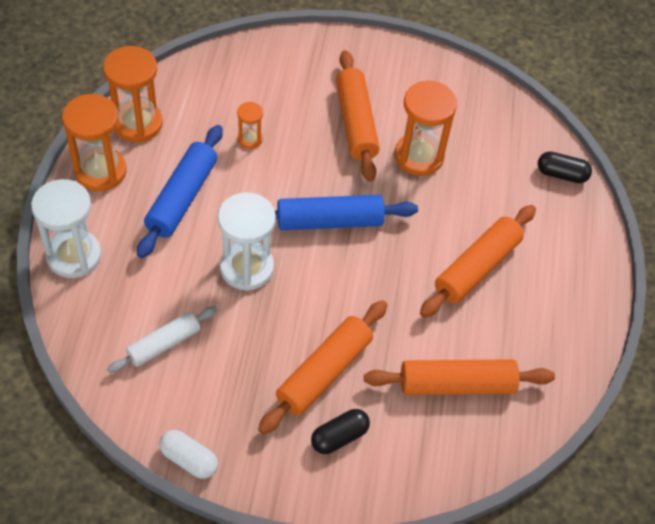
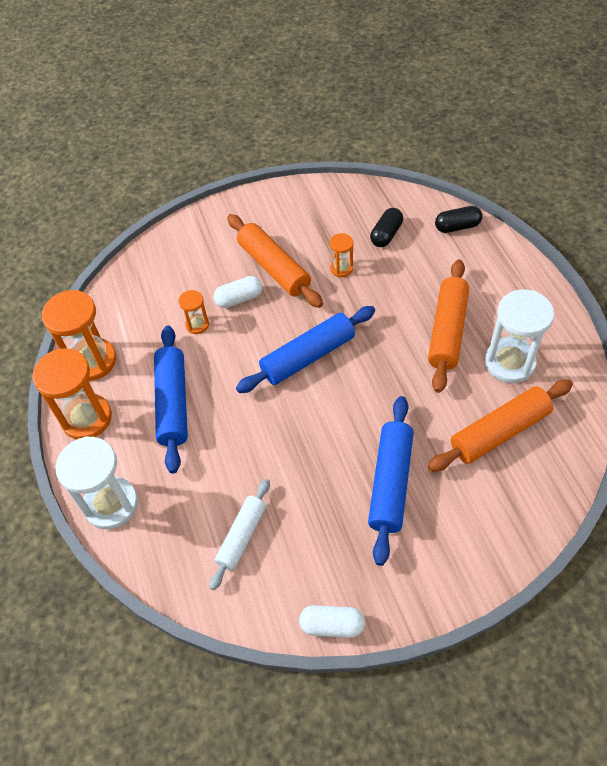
camera: 20 degrees left, 0 degrees up
white hourglass [218,192,276,291] -> white hourglass moved to [485,289,554,383]
orange rolling pin [258,300,387,435] -> blue rolling pin [368,396,414,566]
black capsule [311,409,370,454] -> black capsule moved to [370,208,403,247]
orange hourglass [395,80,457,176] -> orange hourglass [330,233,353,277], size x0.50
none -> white capsule [213,276,262,308]

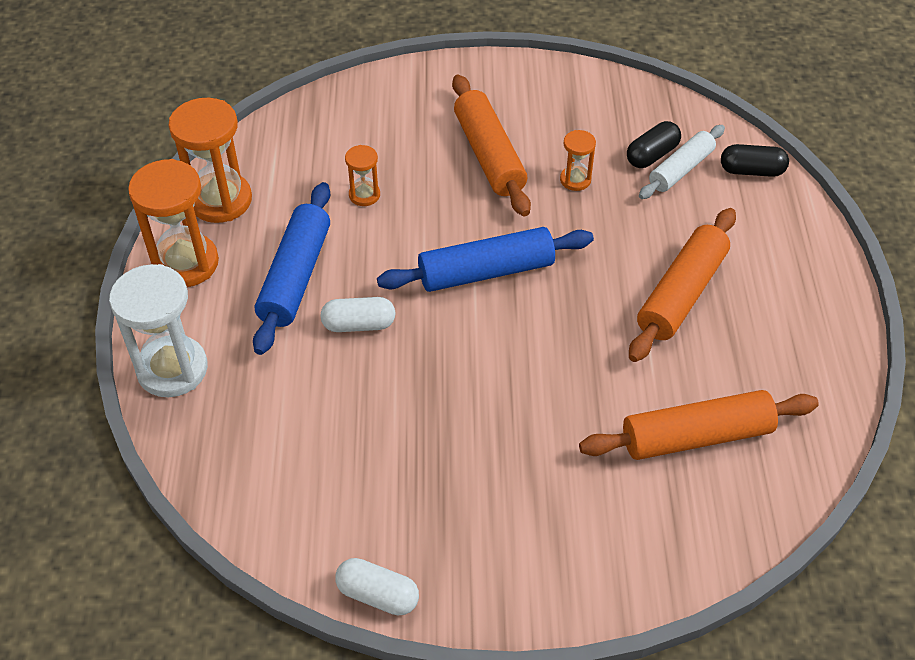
camera: 15 degrees right, 5 degrees down
white rolling pin [210,479,270,590] -> white rolling pin moved to [639,125,725,199]
white capsule [213,276,262,308] -> white capsule moved to [320,297,396,332]
blue rolling pin [368,396,414,566] -> none
white hourglass [485,289,554,383] -> none

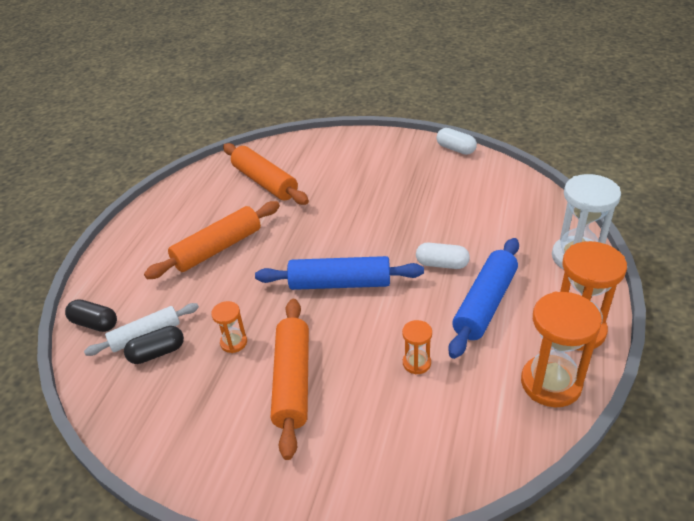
camera: 160 degrees left, 10 degrees down
orange rolling pin [579,390,819,460] -> orange rolling pin turned 45 degrees clockwise [223,143,309,205]

